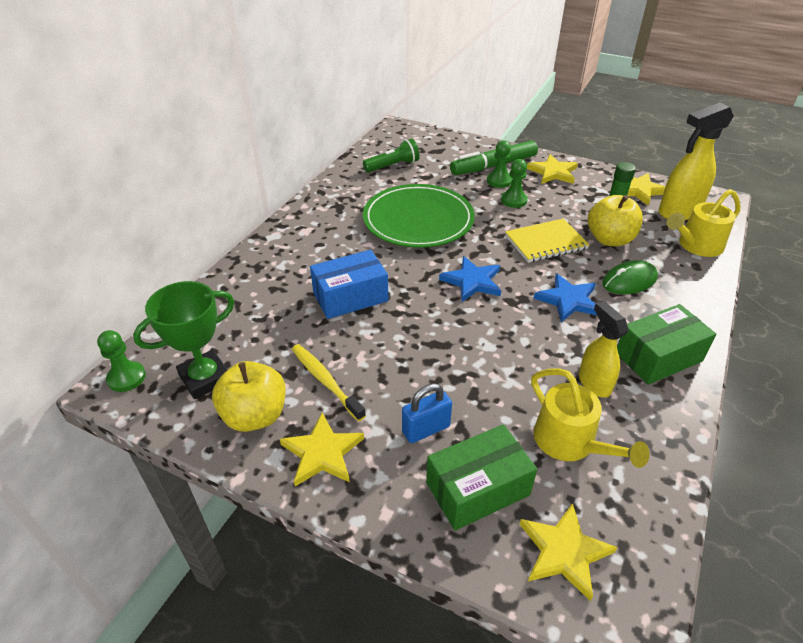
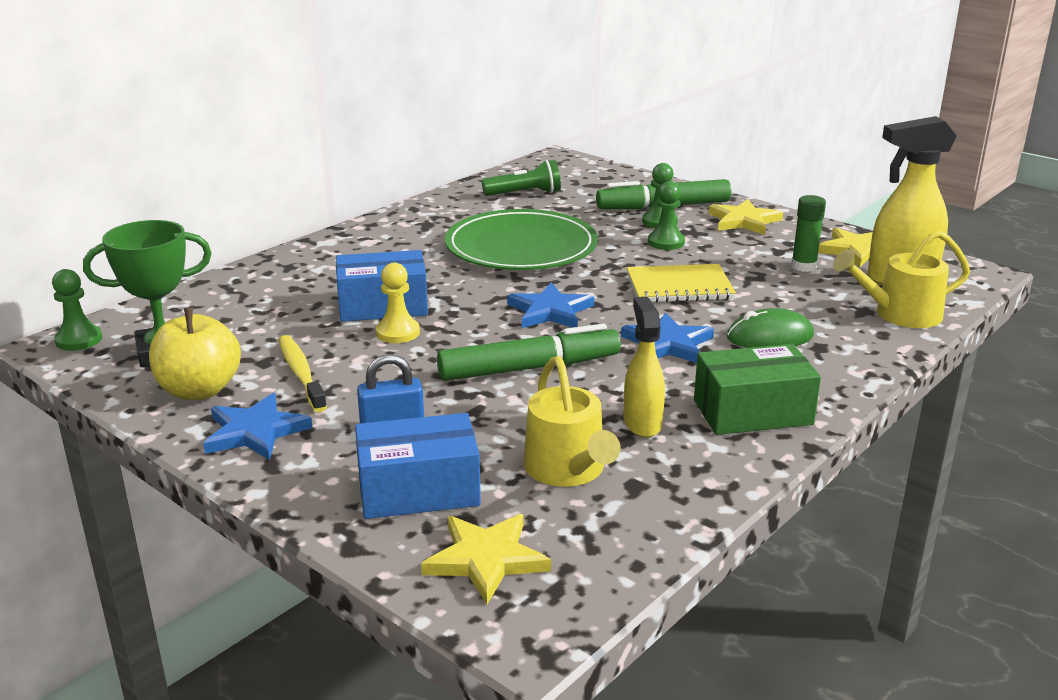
camera: 15 degrees right, 15 degrees down
yellow star [280,413,364,486] -> blue star [203,393,313,460]
green box [426,424,537,531] -> blue box [355,413,481,519]
yellow apple [588,195,643,246] -> none
none -> yellow pawn [376,263,420,343]
none -> green marker [437,324,621,381]

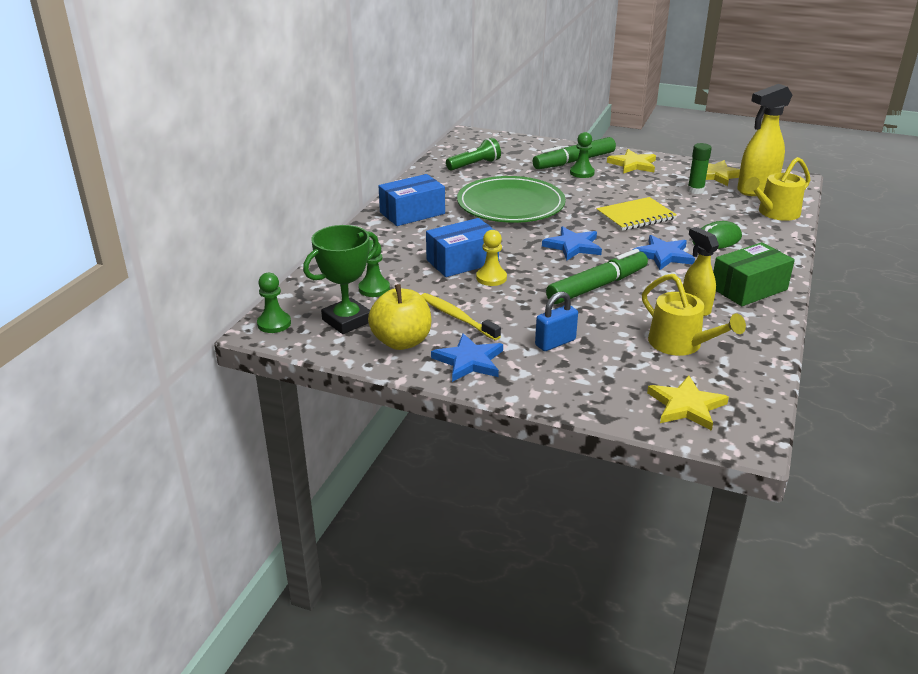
camera: 20 degrees left, 5 degrees up
blue box [355,413,481,519] -> blue box moved to [379,174,445,226]
green pawn [648,181,685,250] -> green pawn moved to [358,240,390,297]

